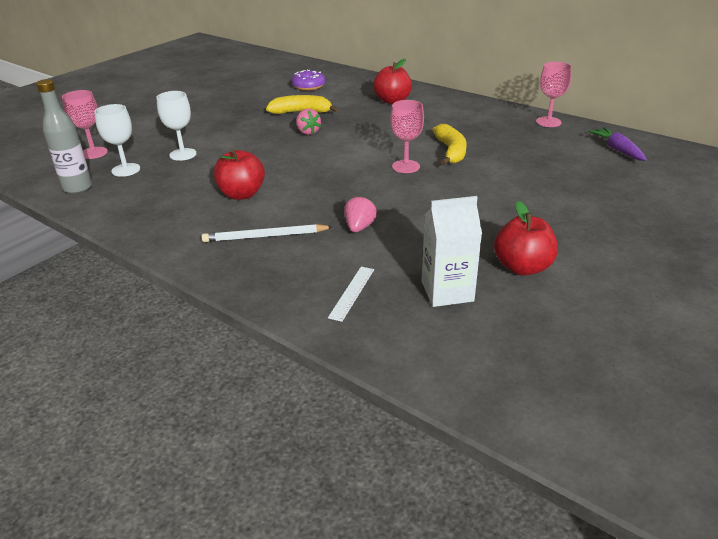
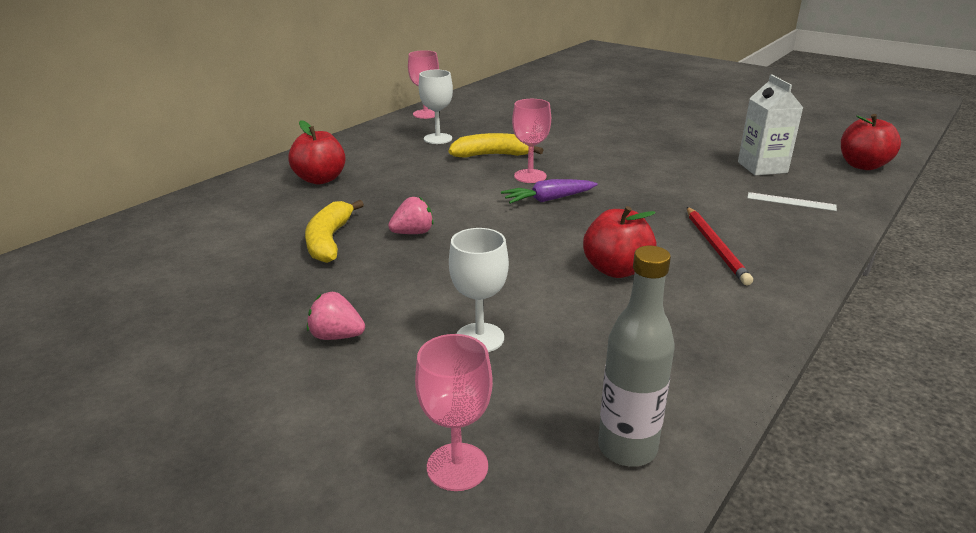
camera: 90 degrees left, 5 degrees down
white goblet [94,104,140,177] -> white goblet moved to [419,70,453,144]
white pencil [201,224,332,242] -> red pencil [687,207,753,285]
purple donut [292,70,325,91] -> none
pink strawberry [344,196,377,232] -> pink strawberry moved to [307,292,365,340]
red apple [494,201,558,276] -> red apple moved to [841,114,901,170]
purple carrot [588,127,647,161] -> purple carrot moved to [501,179,598,204]

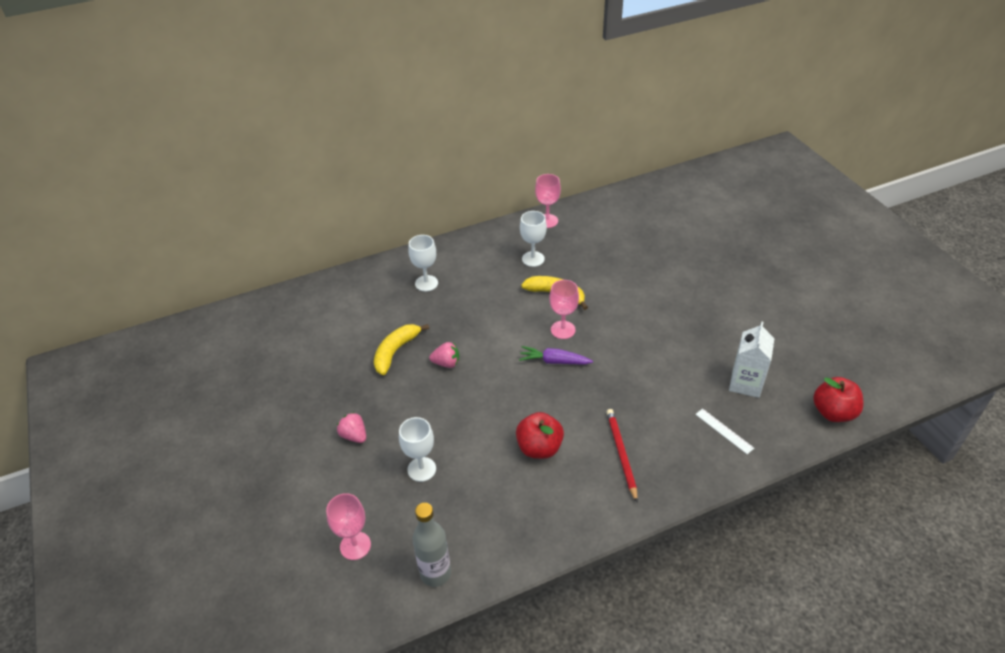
camera: 30 degrees right, 15 degrees up
red apple [288,120,346,184] -> white goblet [408,235,438,292]
red pencil [687,207,753,285] -> red pencil turned 150 degrees clockwise [607,409,638,502]

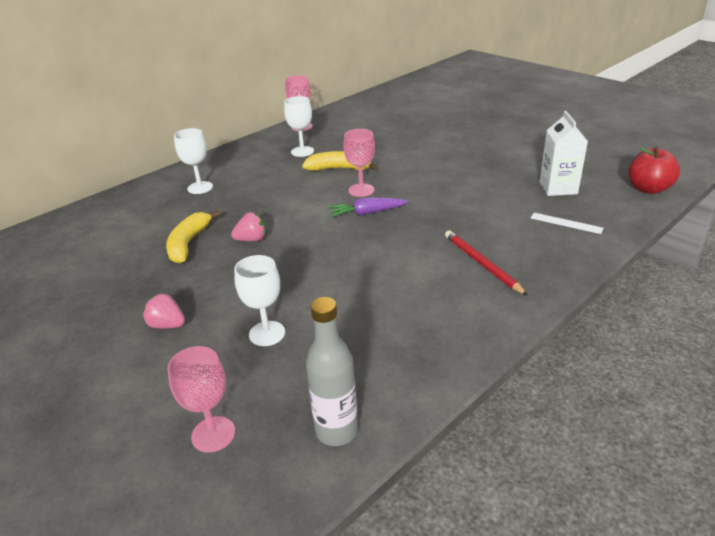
camera: 20 degrees left, 10 degrees down
red apple [516,412,564,459] -> none

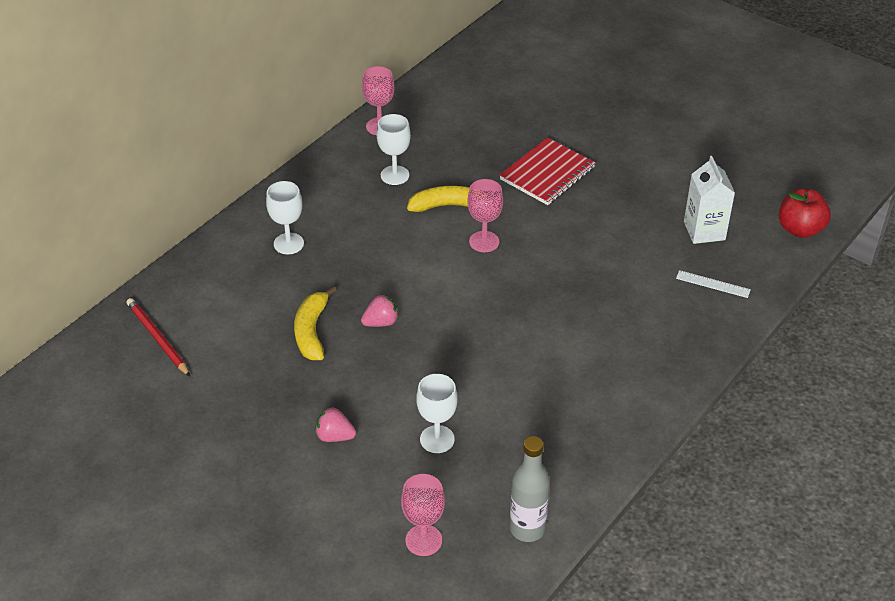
camera: 10 degrees left, 10 degrees up
purple carrot [328,197,408,217] -> none
red pencil [445,231,528,296] -> red pencil moved to [126,298,190,376]
none -> red notebook [500,137,595,205]

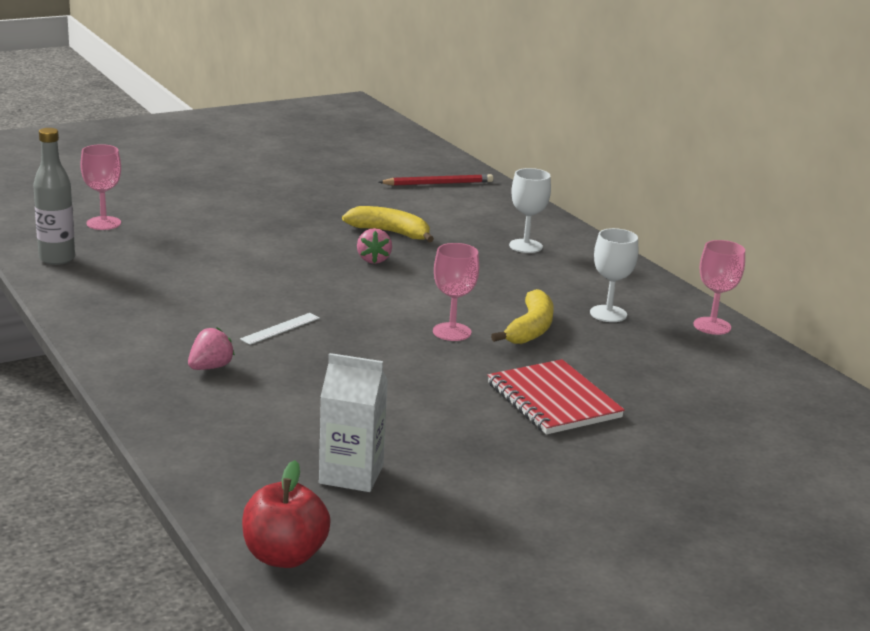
camera: 110 degrees right, 20 degrees down
pink strawberry [315,407,356,442] -> pink strawberry moved to [188,328,235,370]
white goblet [416,374,458,453] -> none
white ruler [676,270,751,298] -> white ruler moved to [240,313,320,345]

